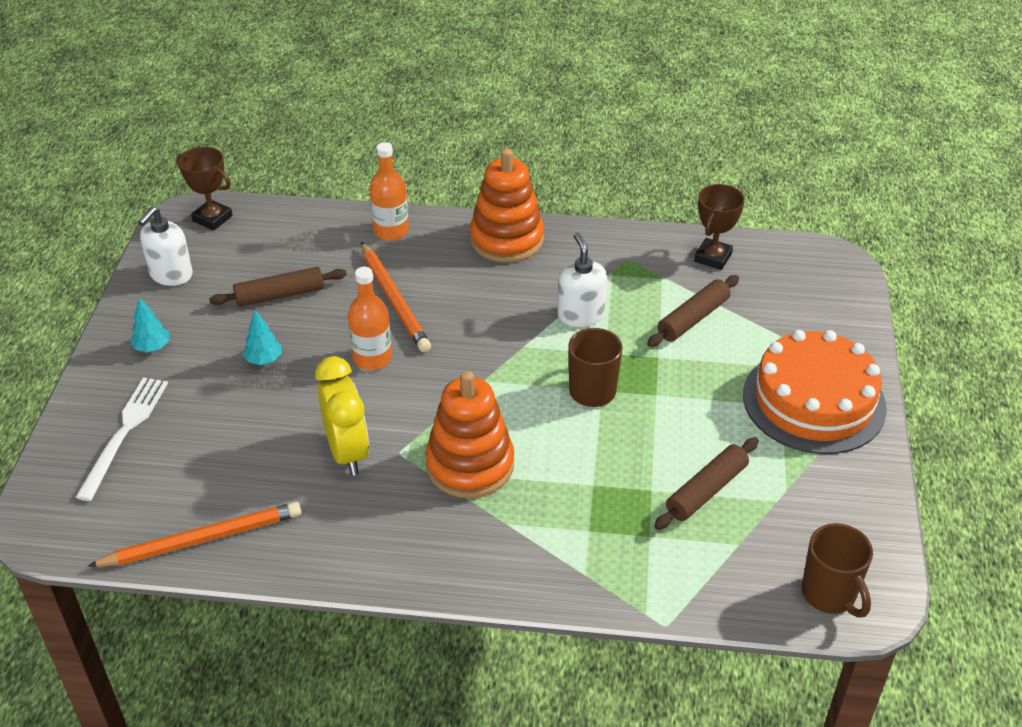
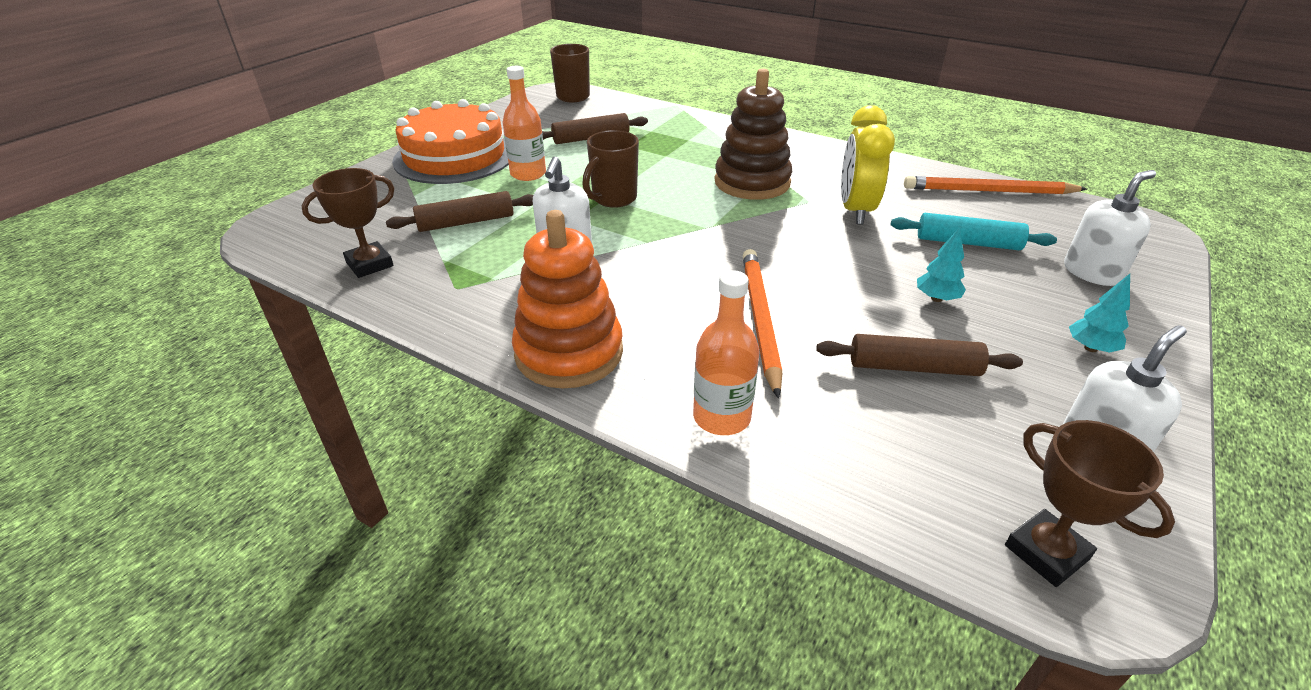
camera: 155 degrees left, 5 degrees down
white fork [76,377,168,501] -> white soap dispenser [1064,170,1156,286]
orange bottle [348,267,392,370] -> orange bottle moved to [503,66,546,181]
orange stacking toy [425,371,514,498] -> brown stacking toy [715,68,793,200]
none -> turquoise rolling pin [891,213,1057,250]

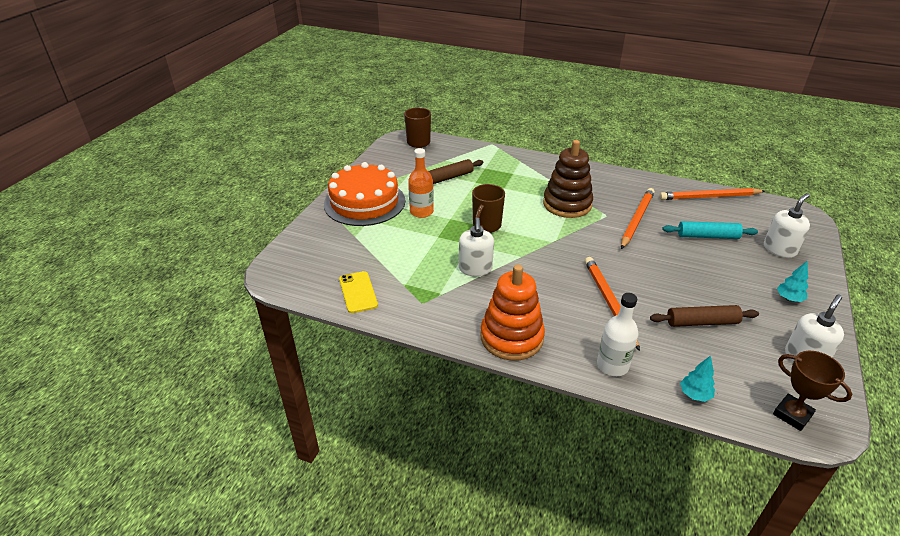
camera: 10 degrees left, 0 degrees up
brown trophy [302,168,394,278] -> yellow phone [339,271,378,313]
brown rolling pin [386,191,533,232] -> none
orange bottle [693,270,760,435] -> white bottle [597,293,639,376]
yellow clock [841,105,895,224] -> orange pencil [621,188,655,249]
turquoise tree [917,227,966,302] -> turquoise tree moved to [680,355,715,402]

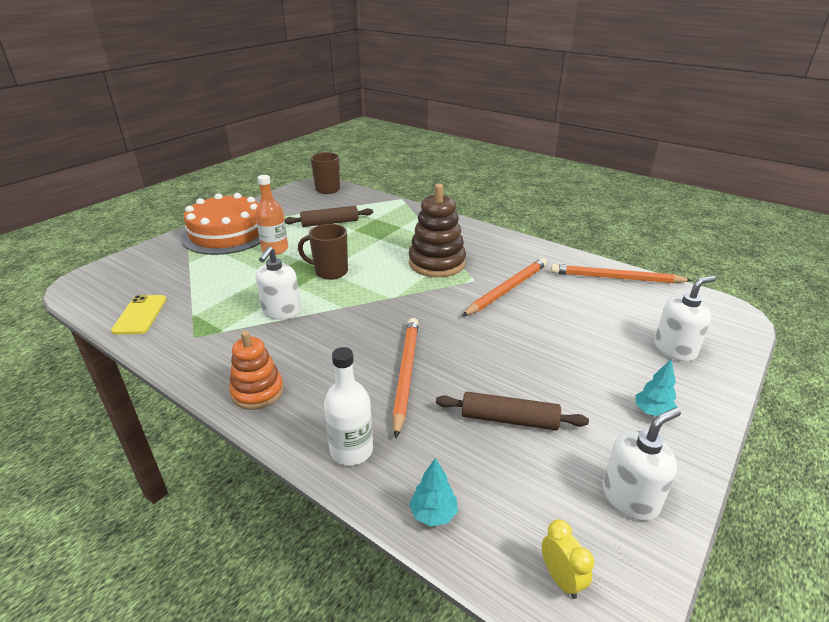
camera: 15 degrees right, 5 degrees down
brown mug [472,184,505,233] -> brown mug turned 60 degrees clockwise [298,224,348,280]
orange stacking toy [480,265,545,361] -> orange stacking toy [229,331,284,410], size x0.65
turquoise rolling pin [662,221,758,239] -> none
brown trophy [773,351,852,431] -> yellow clock [542,519,594,599]

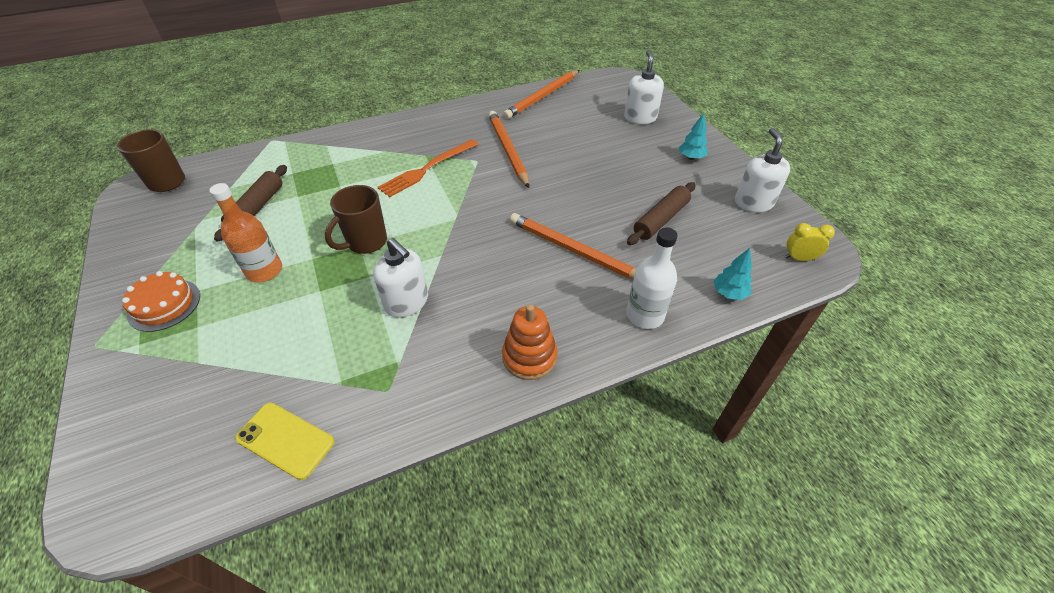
camera: 60 degrees left, 15 degrees up
orange cake [181,193,260,255] -> orange cake [122,271,200,332], size x0.51
brown stacking toy [409,184,466,277] -> orange fork [378,139,479,197]

